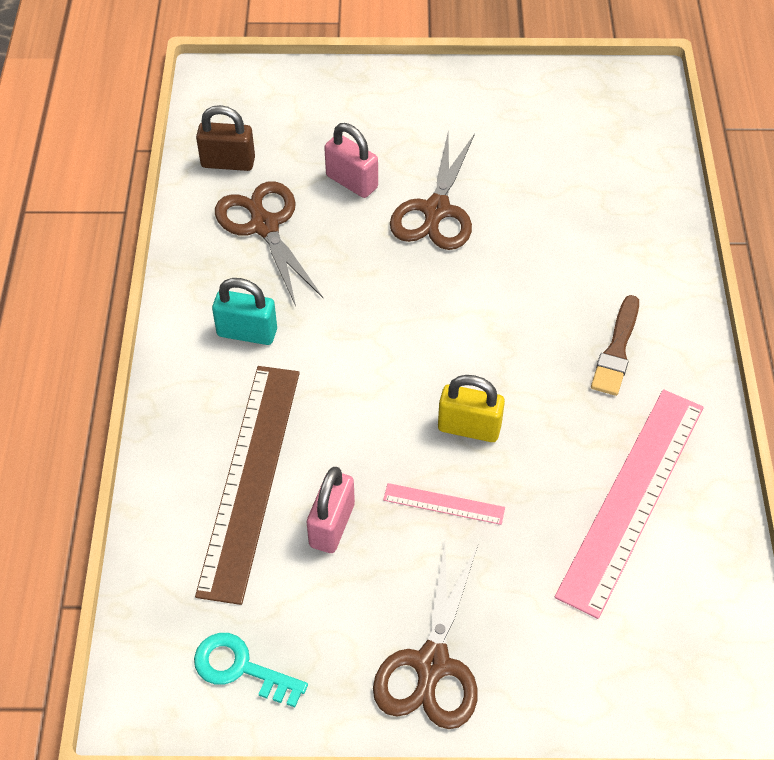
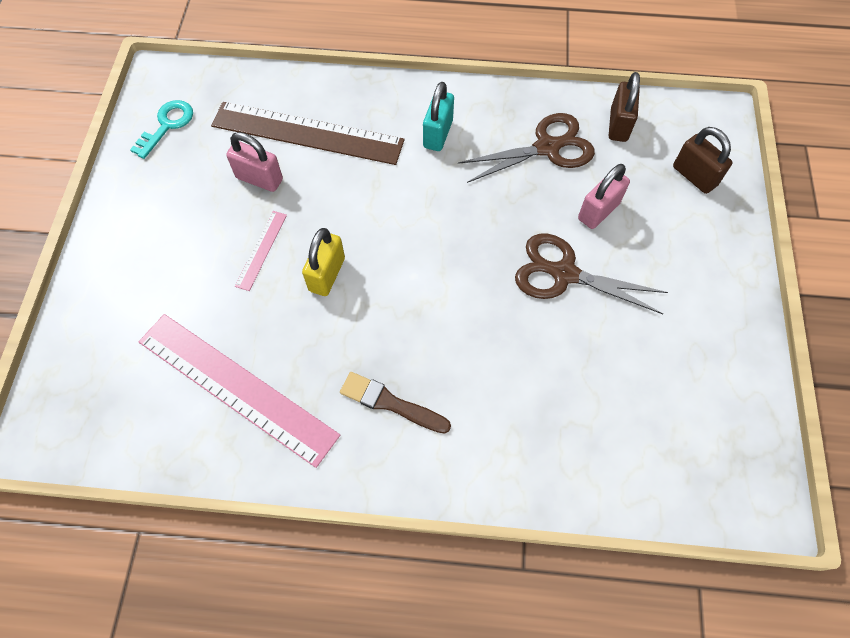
camera: 95 degrees right, 10 degrees up
brown scissors [373,542,478,729] -> none
none -> brown padlock [673,127,732,194]

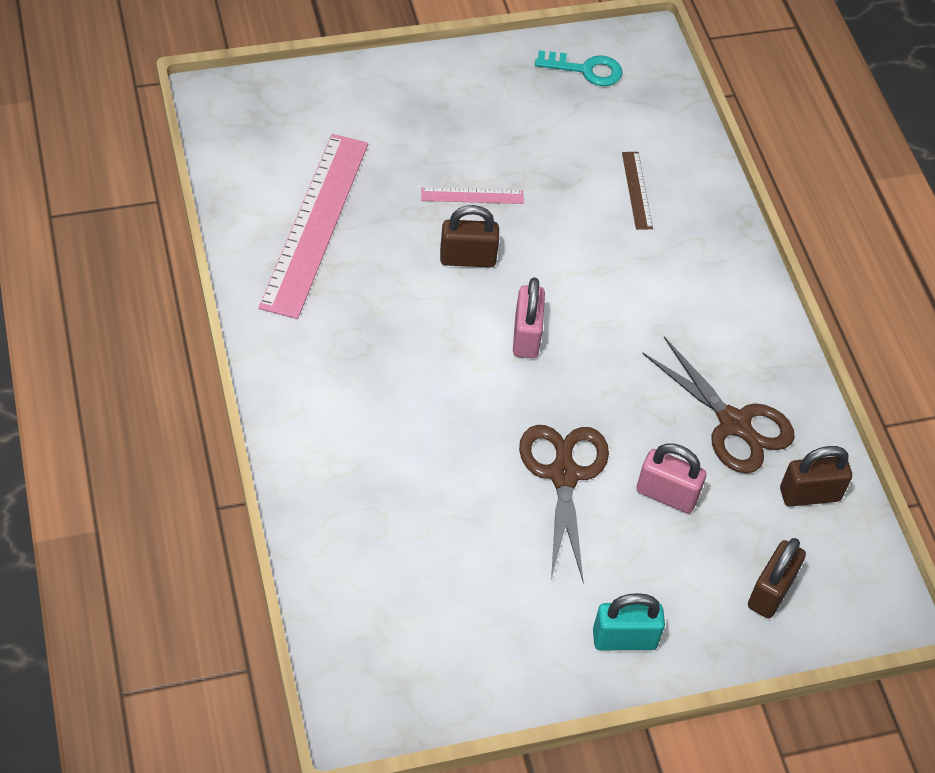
camera: 65 degrees right, 10 degrees down
brown ruler [211,102,405,165] -> brown ruler [622,152,653,230], size x0.44
pink padlock [226,132,283,192] -> pink padlock moved to [513,277,545,358]
yellow padlock [302,228,345,296] -> brown padlock [440,205,499,267]
brown brush [340,372,451,434] -> none
turquoise padlock [423,82,454,151] -> turquoise padlock moved to [593,593,665,650]

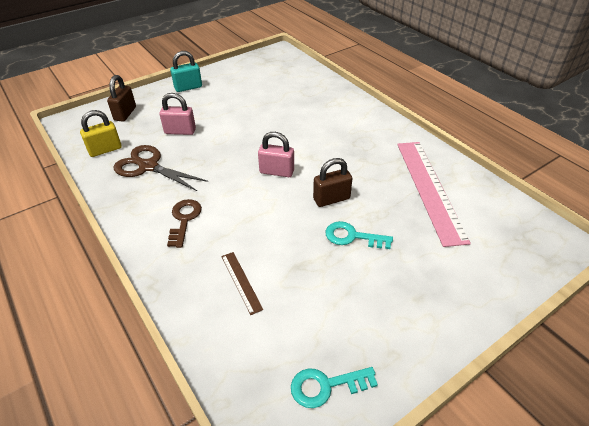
camera: 165 degrees right, 10 degrees down
pink ruler [421,187,524,204] -> turquoise key [326,221,393,249]
pink padlock [513,277,545,358] -> pink padlock turned 60 degrees counterclockwise [258,132,294,177]
brown scissors [519,425,609,583] -> none
brown padlock [780,446,852,507] -> yellow padlock [80,110,122,157]
none -> brown key [167,199,202,248]

